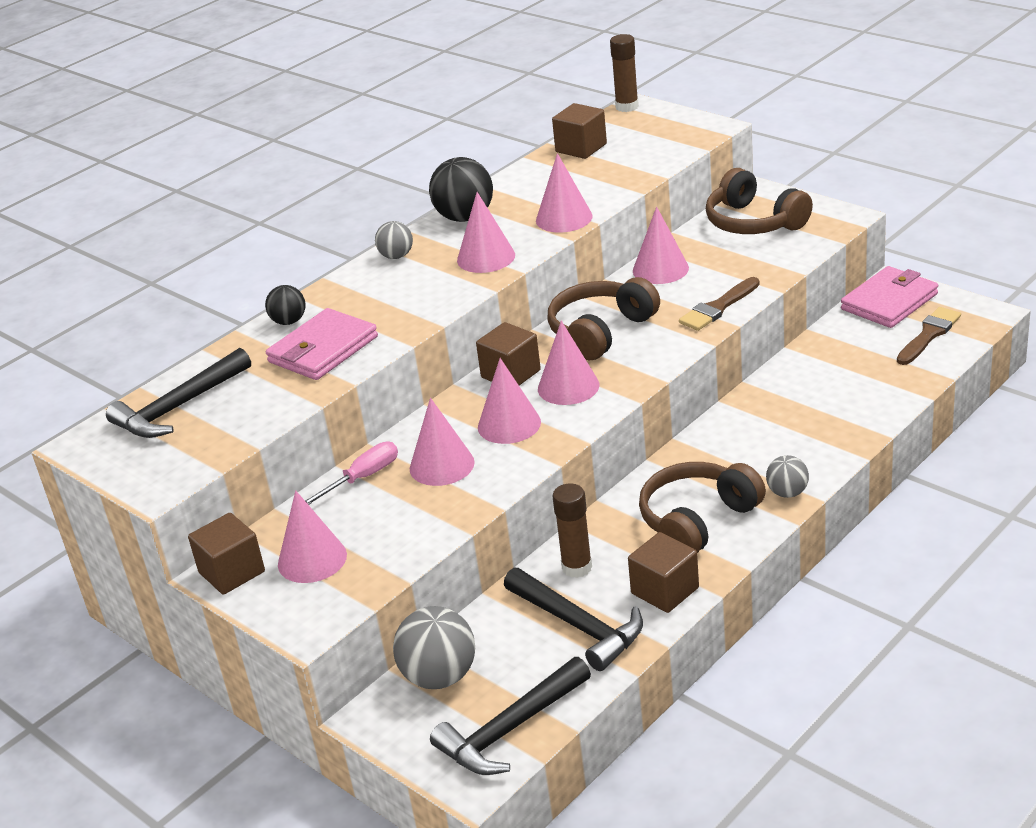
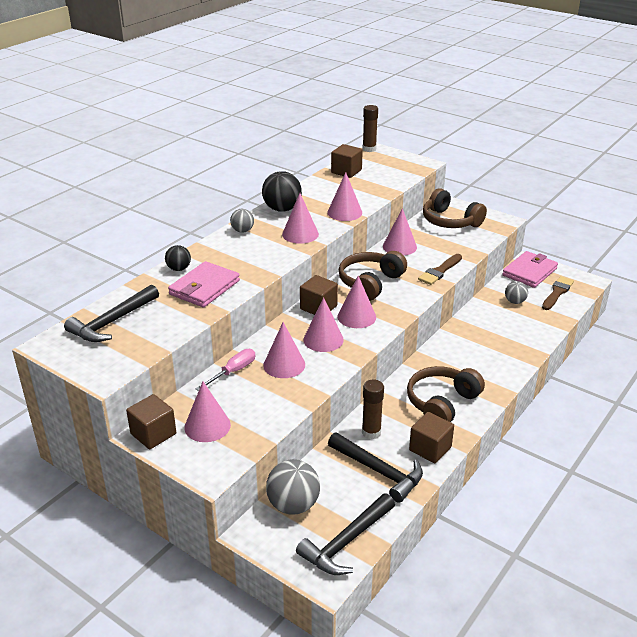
camera: 10 degrees left, 0 degrees up
grey ball [766,455,809,498] -> grey ball moved to [505,281,528,304]

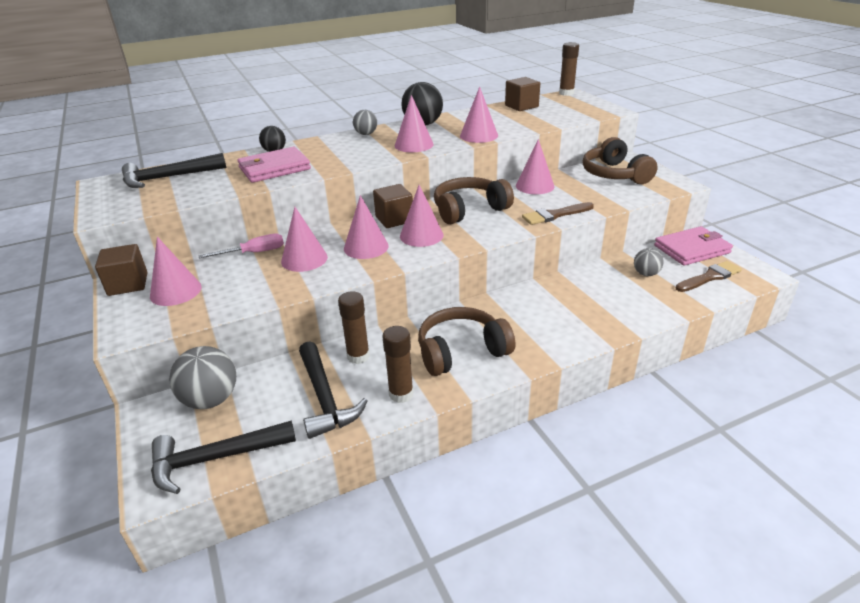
camera: 30 degrees right, 0 degrees up
brown cube [409,412,454,463] -> brown glue stick [382,326,413,403]

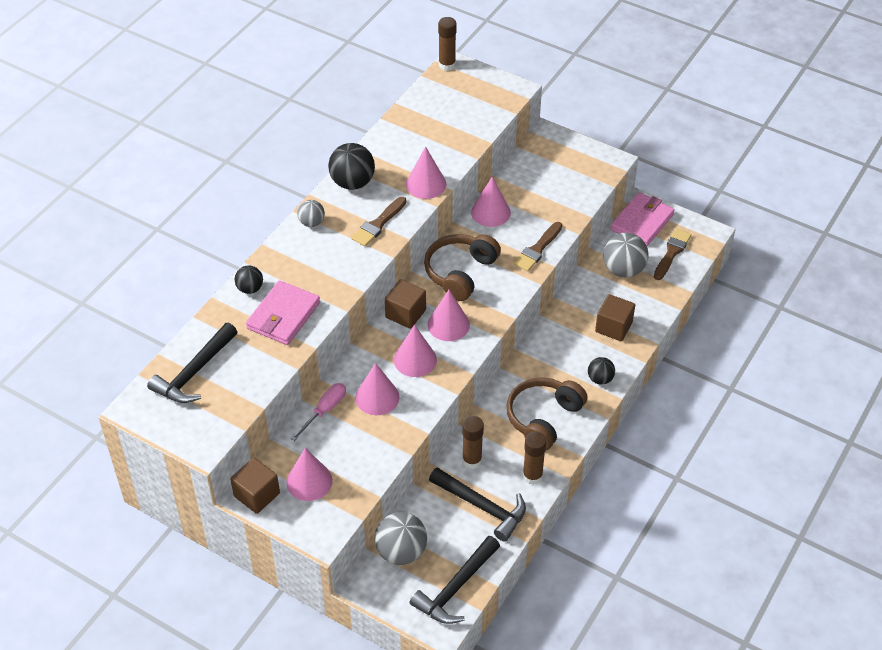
camera: 35 degrees left, 15 degrees up
pink cone [395,95,434,152] -> brown brush [351,197,407,247]
brown cube [505,77,540,111] -> brown cube moved to [595,294,635,341]
brown headphones [583,137,658,184] -> none
grey ball [634,248,664,276] -> grey ball [603,233,649,277], size x1.74
none -> black ball [588,357,615,385]

